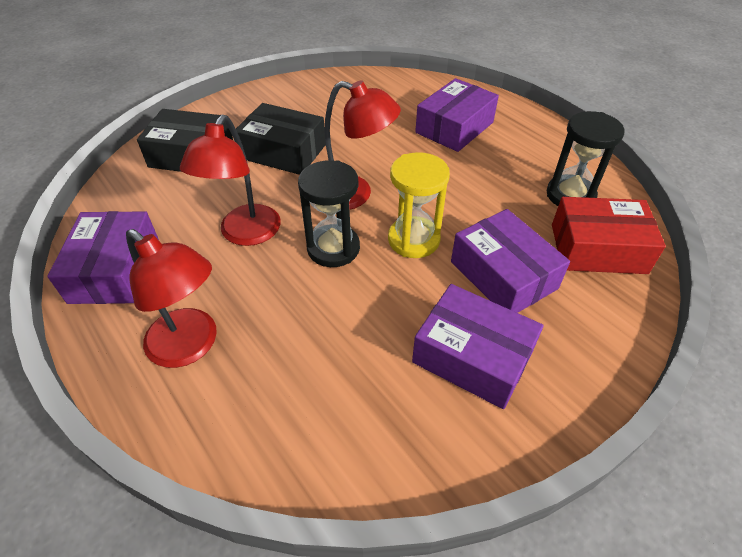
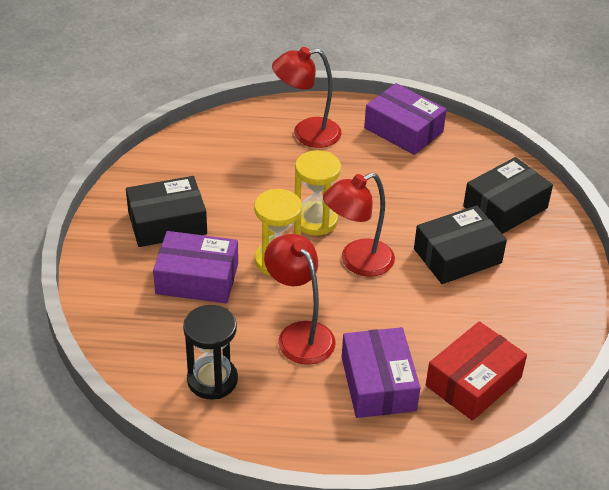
camera: 130 degrees right, 5 degrees down
red lamp [180,115,281,246] -> red lamp moved to [264,234,336,365]
black hourglass [298,160,360,267] -> yellow hourglass [295,150,341,235]
purple box [412,284,544,409] -> black box [126,176,207,247]
red box [552,197,666,274] -> red box moved to [426,321,527,421]

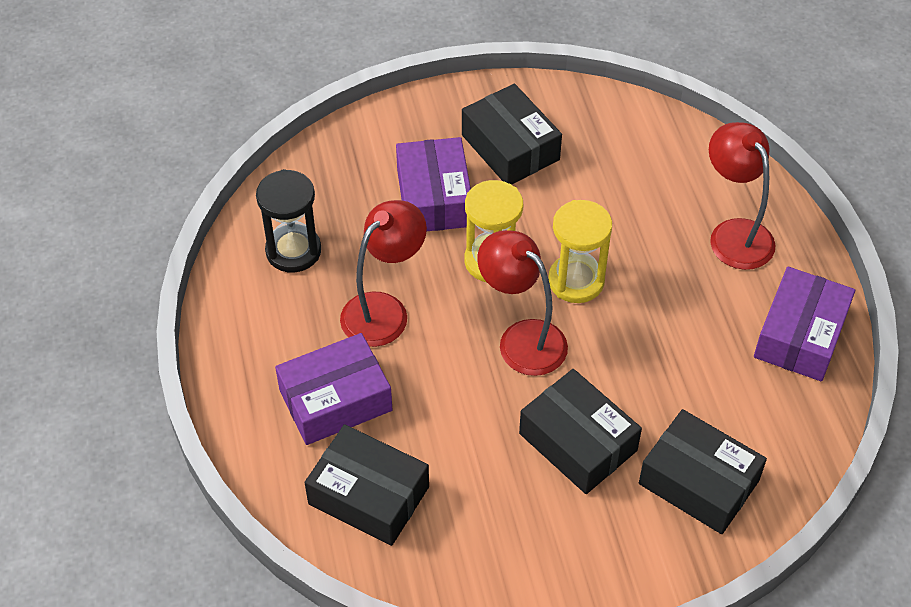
camera: 75 degrees right, 10 degrees up
red box [426,321,527,421] -> black box [305,424,429,546]

